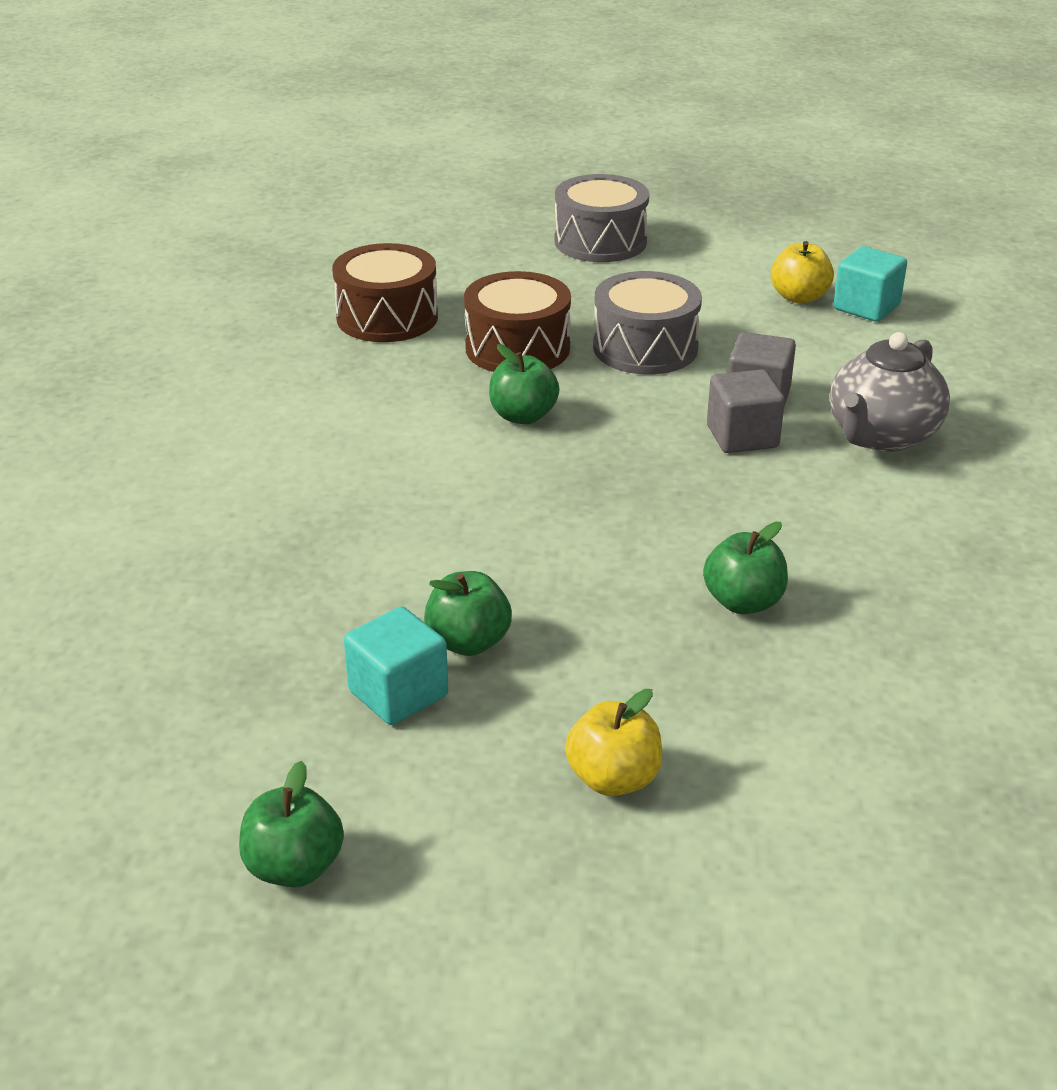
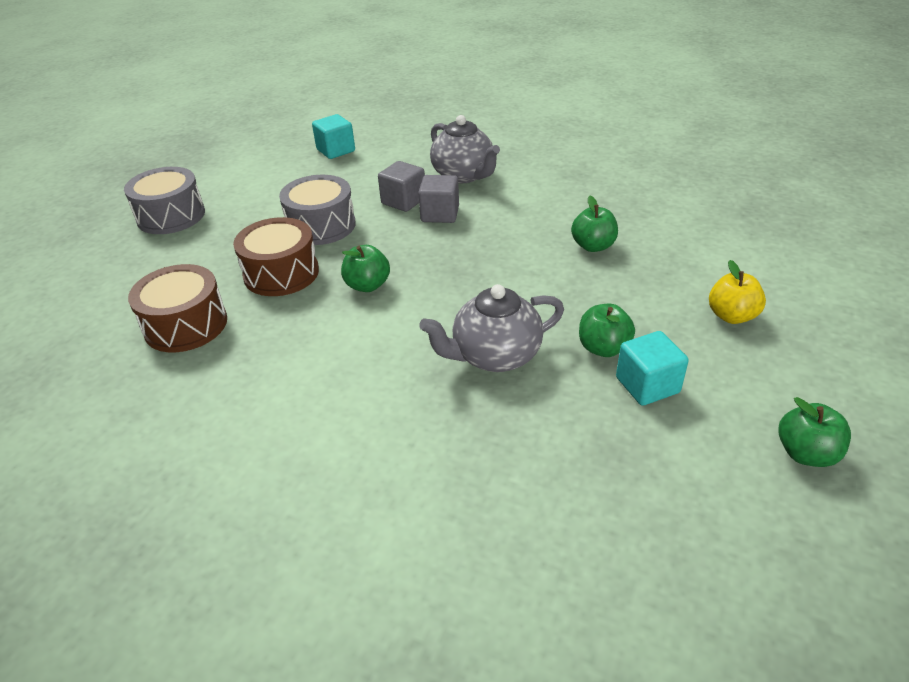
camera: 70 degrees left, 5 degrees up
yellow apple [771,241,834,304] -> none
none -> grey teapot [419,284,564,372]

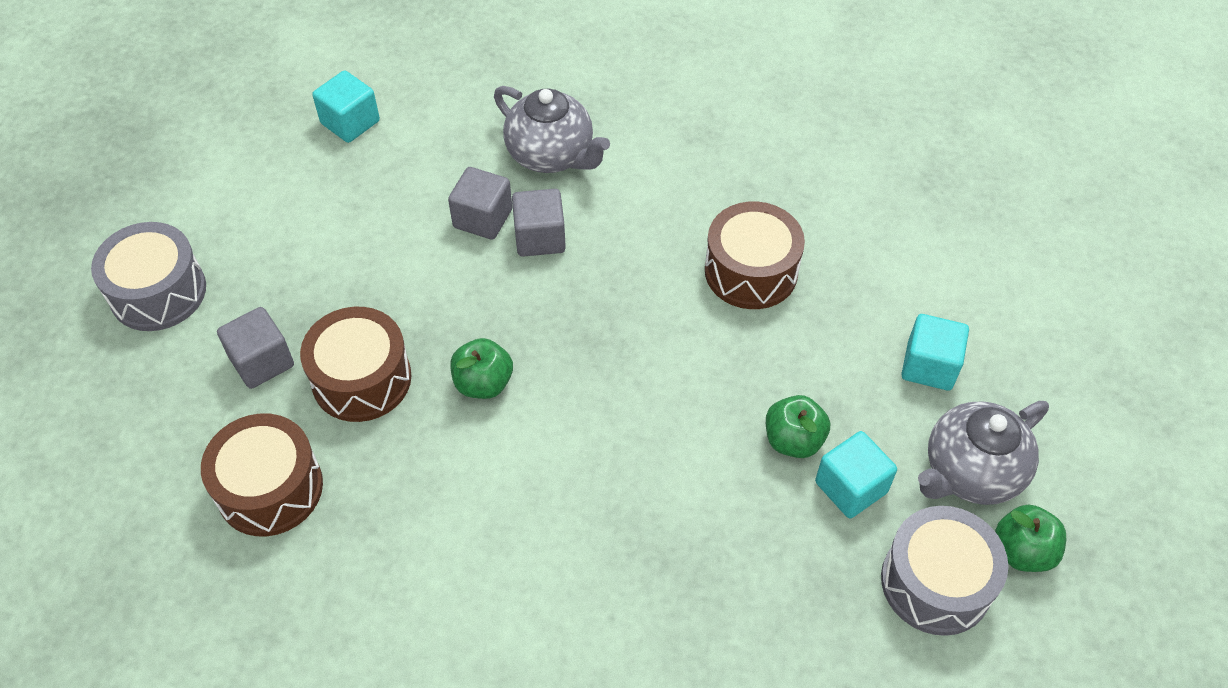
camera: 15 degrees left, 15 degrees up
grey drum [279,175,356,245] -> grey drum moved to [881,506,1008,636]
grey teapot [419,284,564,372] -> grey teapot moved to [918,401,1049,505]
green apple [571,196,618,252] -> brown drum [705,202,805,309]
yellow apple [709,260,766,324] -> turquoise cube [901,314,969,390]
none -> grey cube [217,307,294,389]

